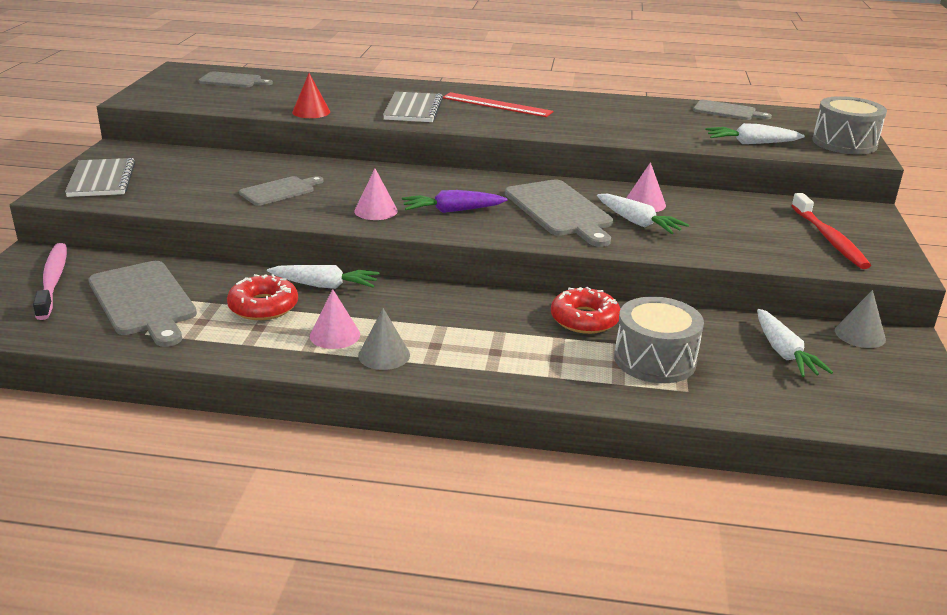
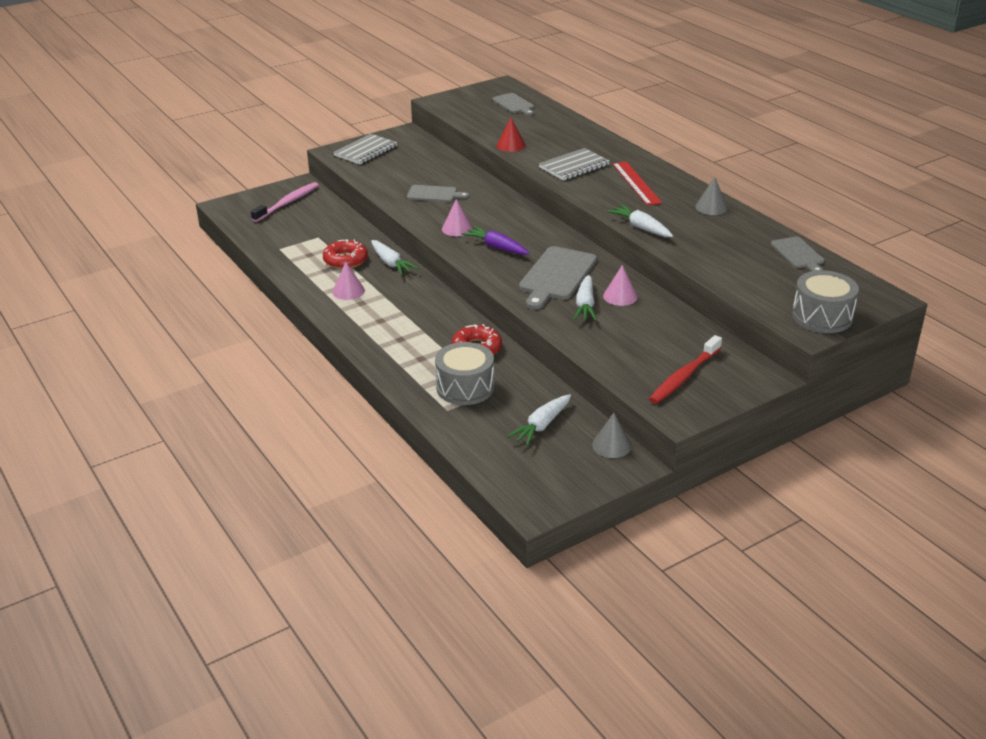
camera: 50 degrees right, 5 degrees up
grey cutting board [88,261,197,347] -> none
grey cone [358,308,410,370] -> grey cone moved to [695,177,728,215]
white carrot [705,123,805,144] -> white carrot moved to [607,204,673,237]

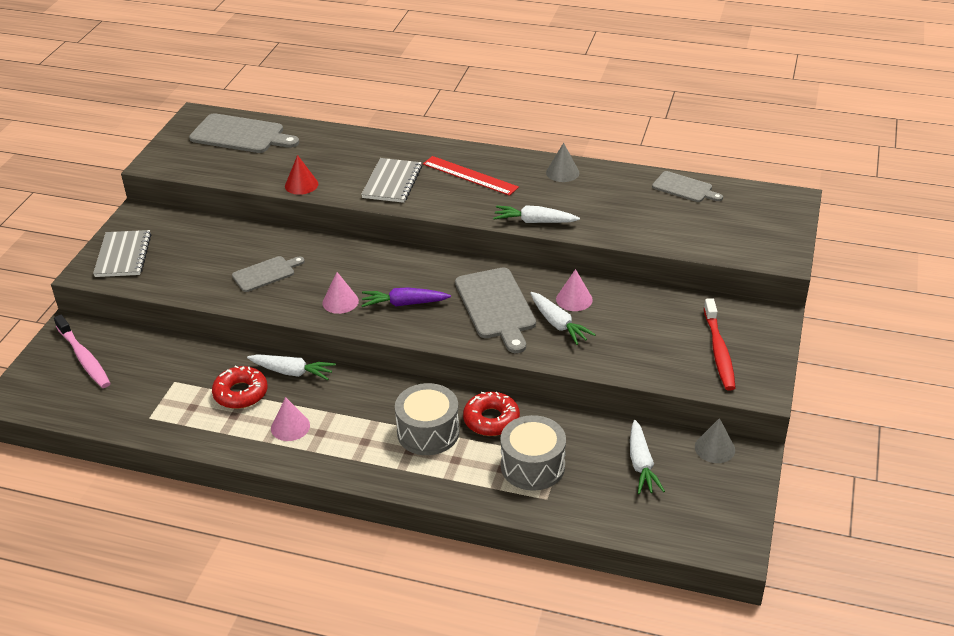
camera: 40 degrees left, 5 degrees up
pink toothbrush [251,182,319,222] -> pink toothbrush turned 150 degrees clockwise [54,315,111,388]
grey cutting board [492,93,534,115] -> grey cutting board [189,113,299,153], size x1.68
grey drum [792,270,859,333] -> grey drum moved to [395,383,459,455]

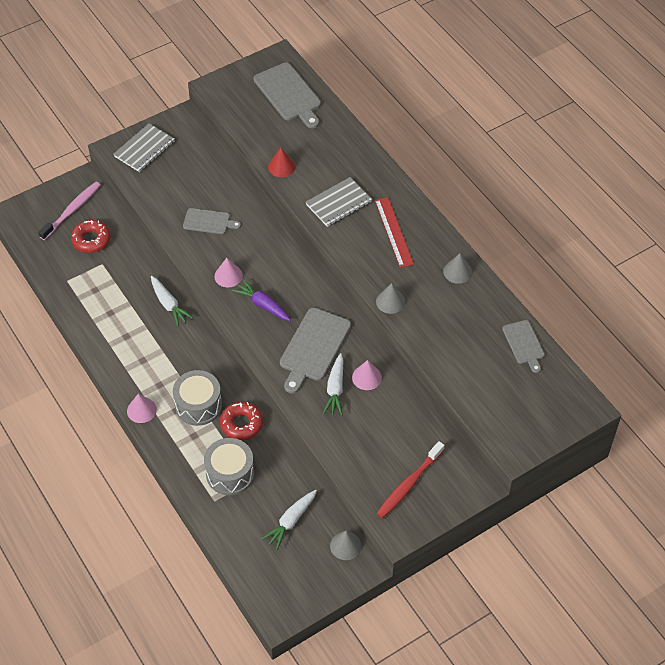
camera: 40 degrees right, 15 degrees up
pink toothbrush [54,315,111,388] -> pink toothbrush turned 150 degrees counterclockwise [38,182,101,240]
red donut [212,366,268,409] -> red donut moved to [71,220,111,253]
pink cone [271,397,310,441] -> pink cone moved to [127,394,157,423]
white carrot [493,205,580,223] -> grey cone [376,283,405,314]

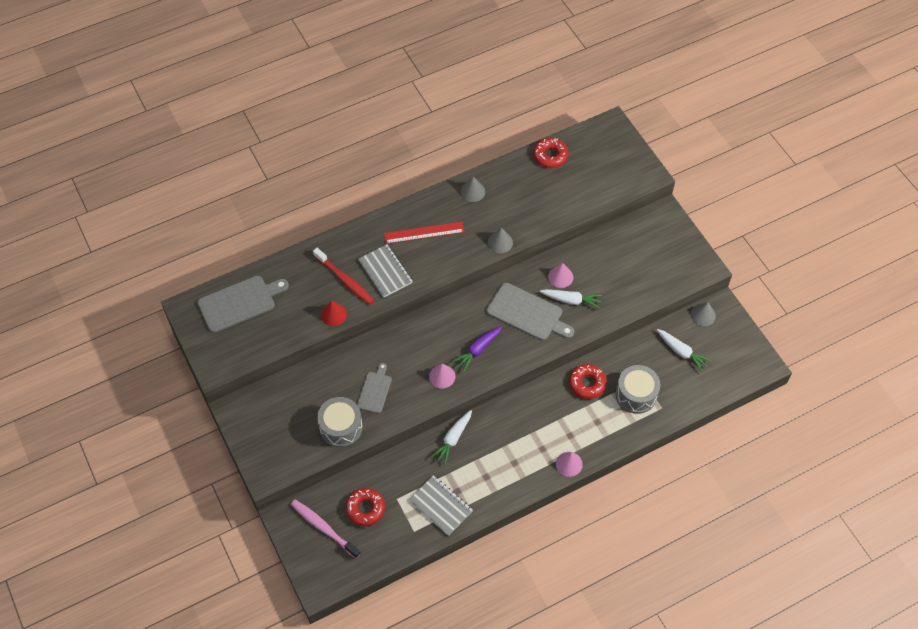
camera: 85 degrees left, 5 degrees up
grey notebook [113,123,175,172] -> grey notebook moved to [409,475,473,536]
white carrot [151,276,193,327] -> white carrot turned 150 degrees clockwise [431,410,472,465]
grey drum [173,370,222,426] -> grey drum moved to [317,397,363,447]
red toothbrush [376,441,445,518] -> red toothbrush moved to [313,248,374,305]
grey cutting board [502,320,545,373] -> red donut [533,138,568,168]

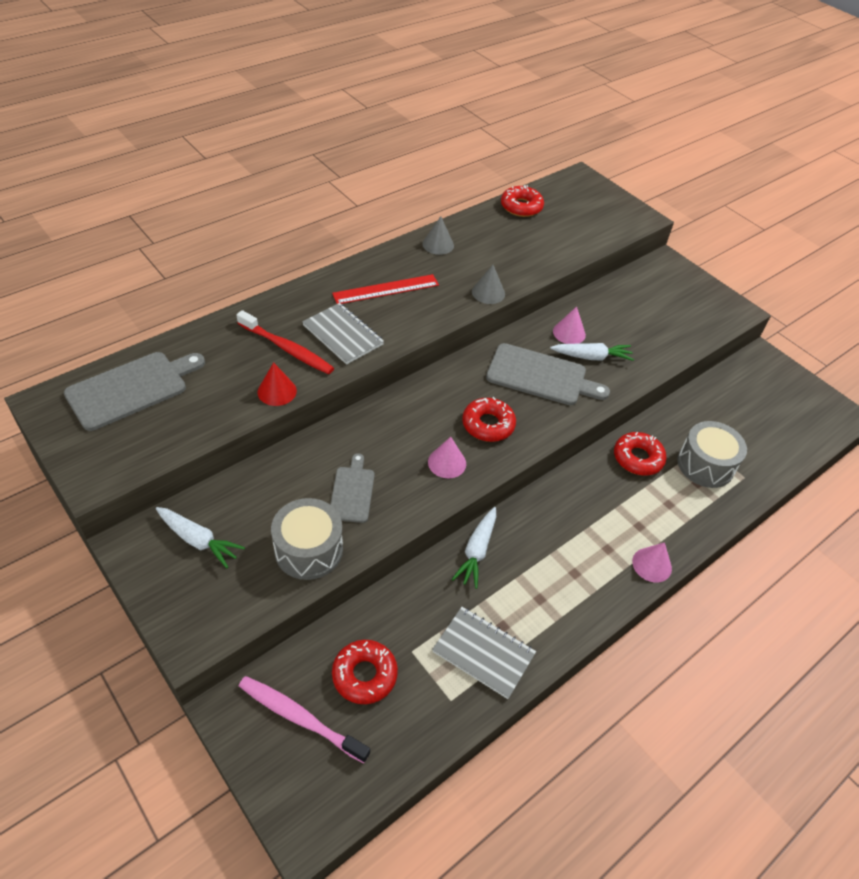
camera: 15 degrees left, 10 degrees down
purple carrot [452,326,502,372] -> red donut [462,397,516,442]
white carrot [657,329,712,372] -> white carrot moved to [156,507,245,568]
grey cone [691,302,716,326] -> none

